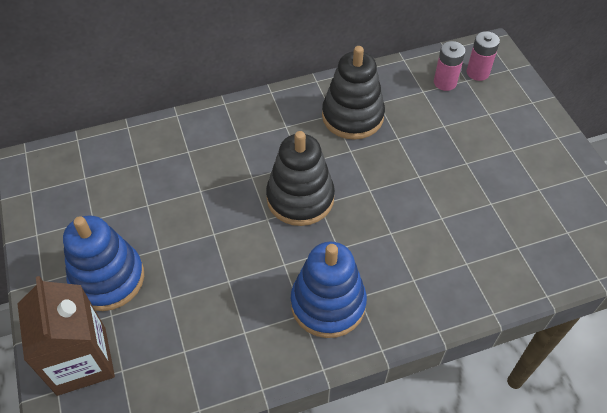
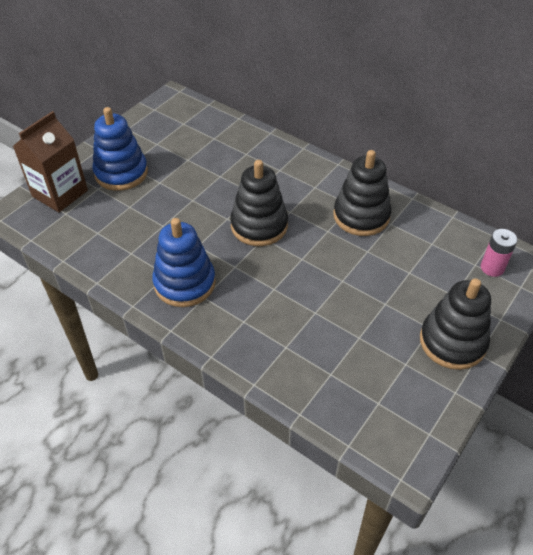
camera: 55 degrees right, 5 degrees down
pink battery [434,41,465,91] -> none
none -> black stacking toy [420,278,491,370]

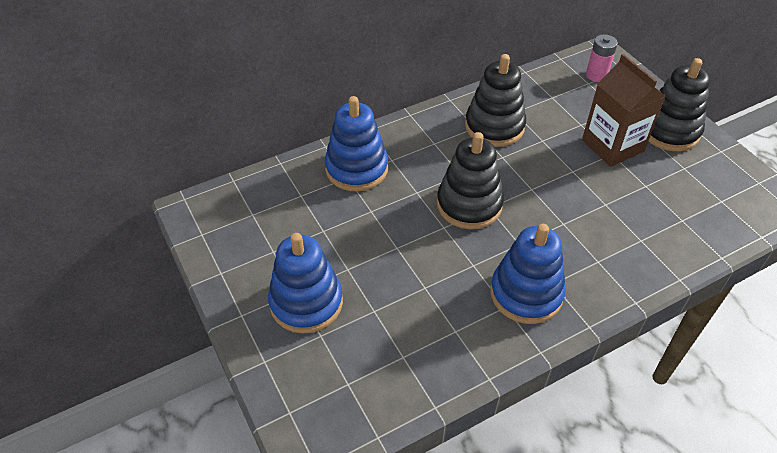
camera: 65 degrees left, 0 degrees up
brown carton [13,111,88,212] -> brown carton moved to [582,54,666,167]
none -> blue stacking toy [325,96,388,191]

